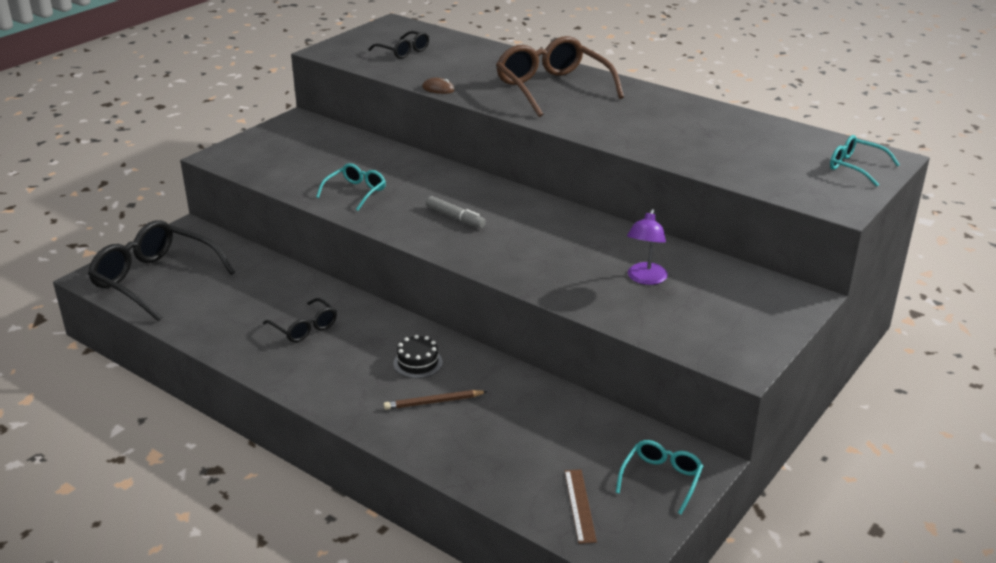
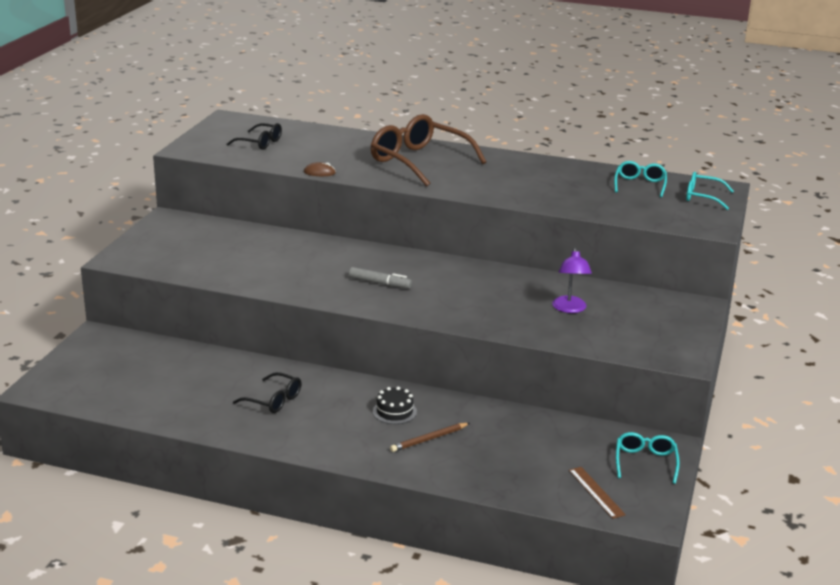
camera: 20 degrees left, 5 degrees down
black glasses [88,220,235,322] -> none
turquoise glasses [316,163,386,211] -> turquoise glasses moved to [614,161,667,198]

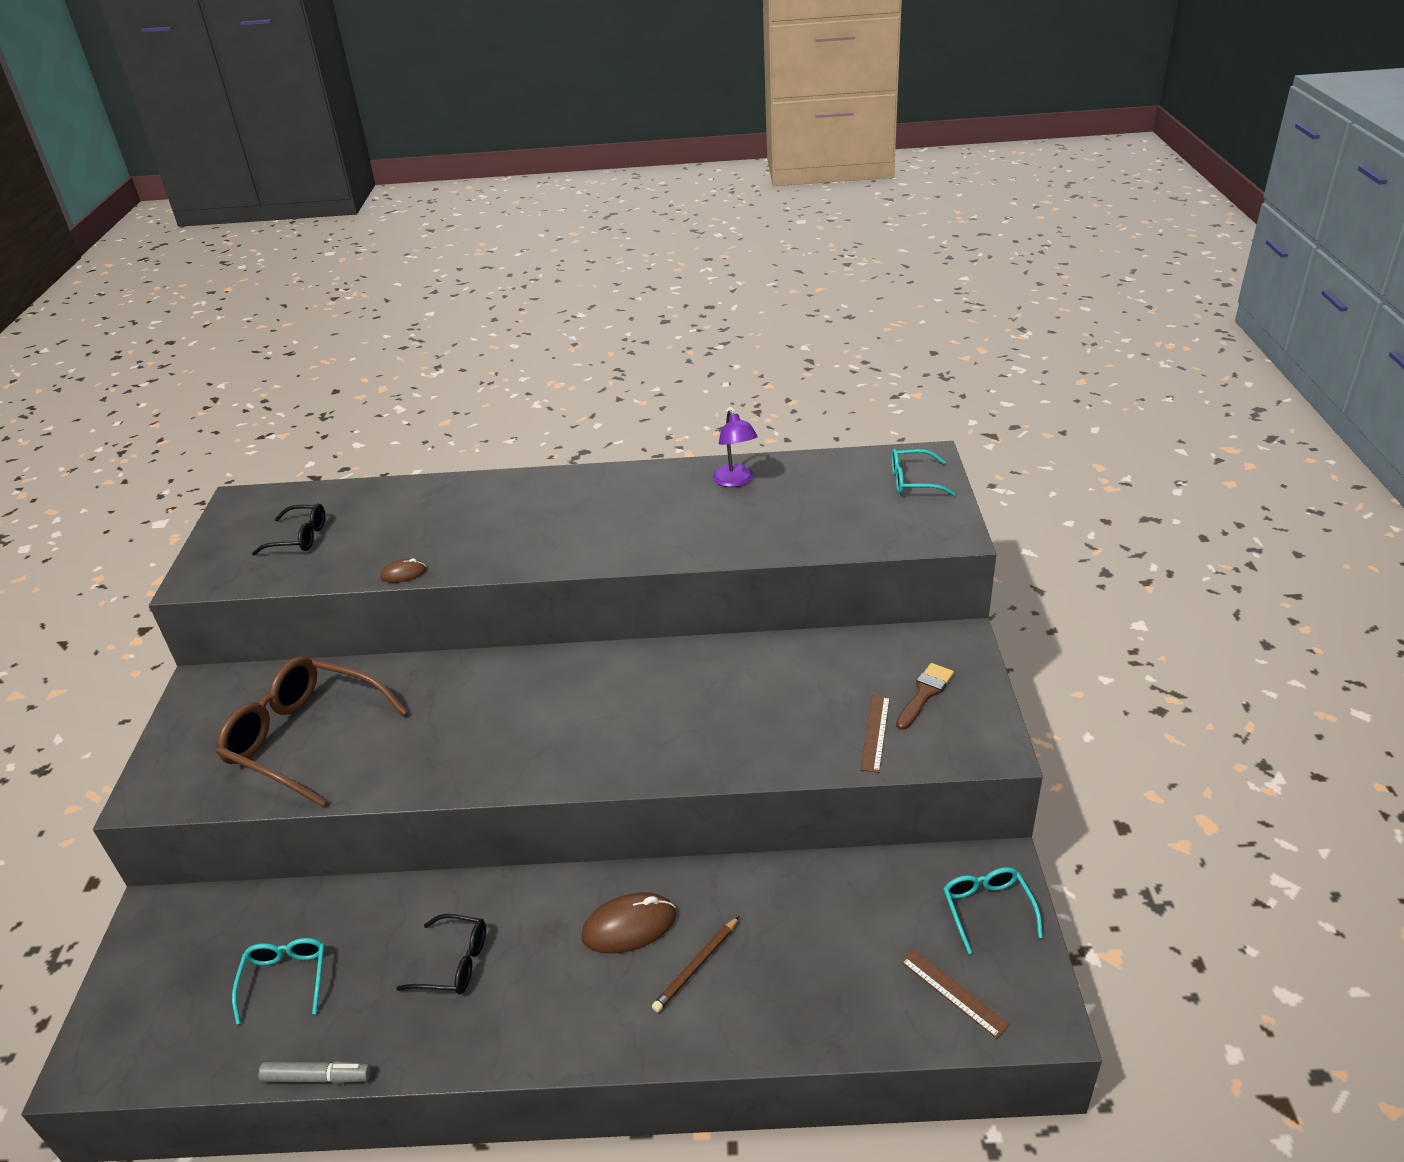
camera: 15 degrees left, 10 degrees up
grey marker [349,267,412,289] -> grey marker moved to [258,1061,371,1084]
brown glasses [371,114,486,187] -> brown glasses moved to [216,657,408,806]
black cake [373,387,417,424] -> brown mouse [582,892,676,954]
purple lamp [552,248,592,313] -> purple lamp moved to [713,410,758,487]
turquoise glasses [614,161,667,198] -> turquoise glasses moved to [232,938,325,1025]
none -> brown ruler [860,695,890,773]
none -> brown brush [896,663,954,730]

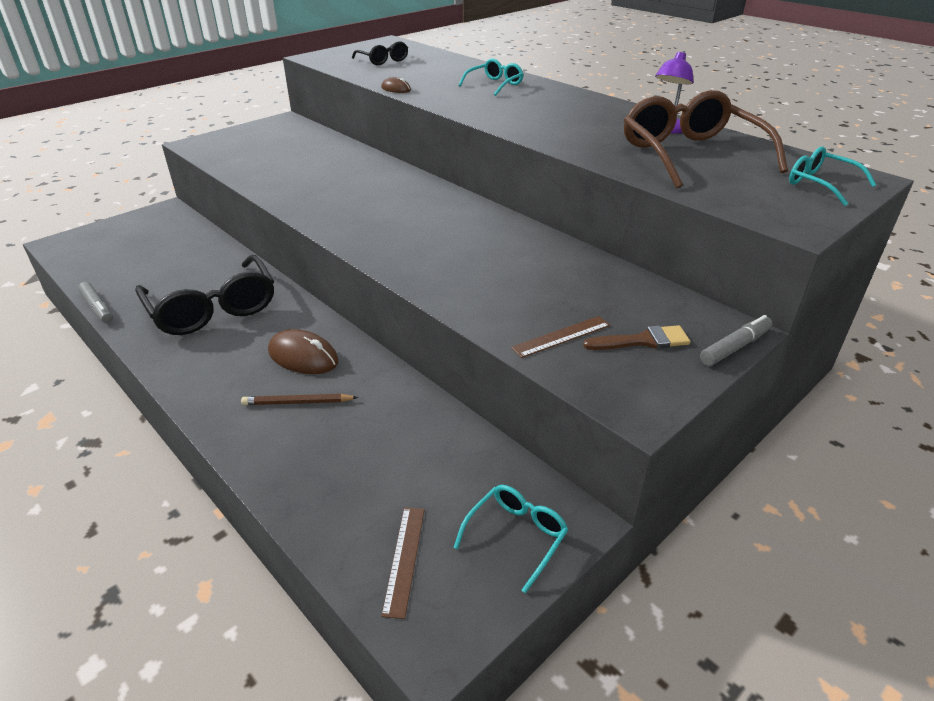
camera: 45 degrees right, 0 degrees up
brown glasses [216,657,408,806] -> brown glasses moved to [624,90,788,189]
turquoise glasses [232,938,325,1025] -> turquoise glasses moved to [459,59,523,96]
black glasses [396,914,486,994] -> black glasses [135,255,274,335], size x1.94
none -> grey marker [700,315,773,366]

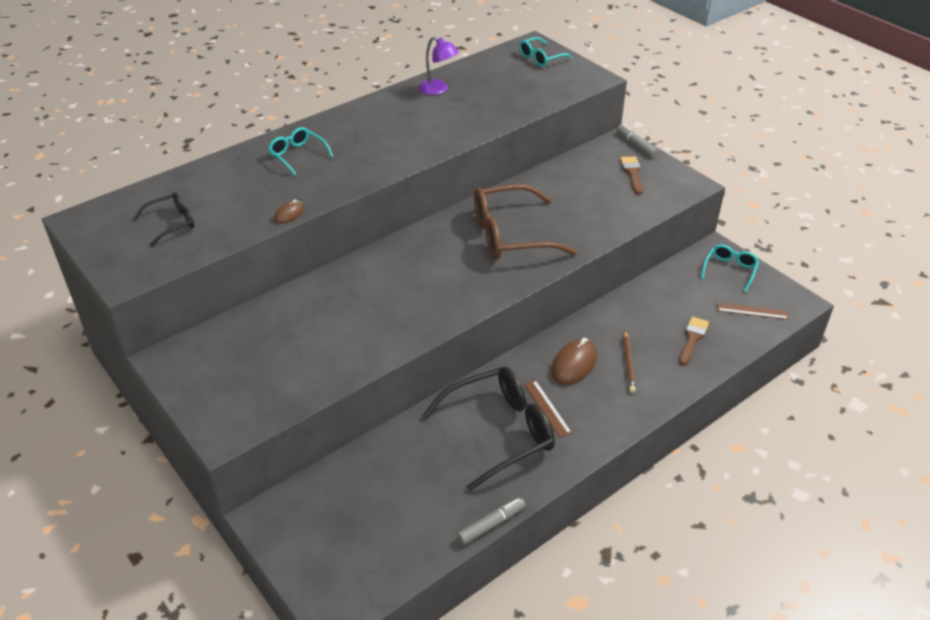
camera: 85 degrees left, 5 degrees up
turquoise glasses [453,485,568,593] -> turquoise glasses turned 75 degrees clockwise [701,244,759,292]
brown ruler [511,316,610,358] -> brown ruler moved to [524,380,572,437]
brown glasses [624,90,788,189] -> brown glasses moved to [474,184,577,260]
none -> brown brush [679,317,709,366]

